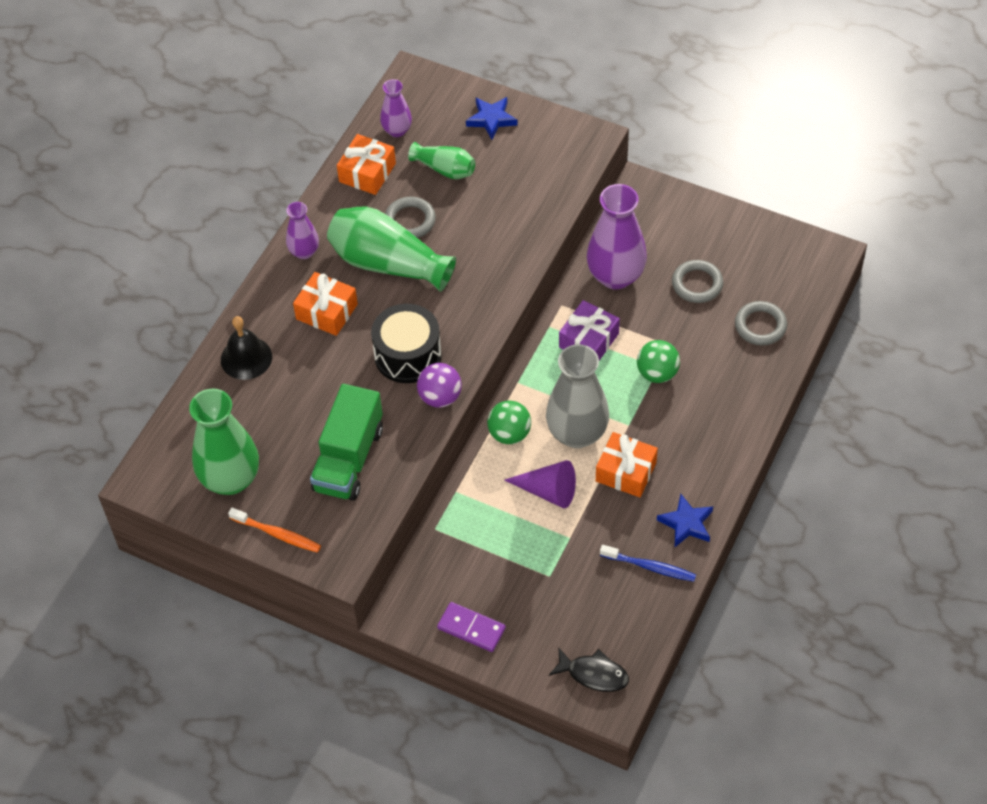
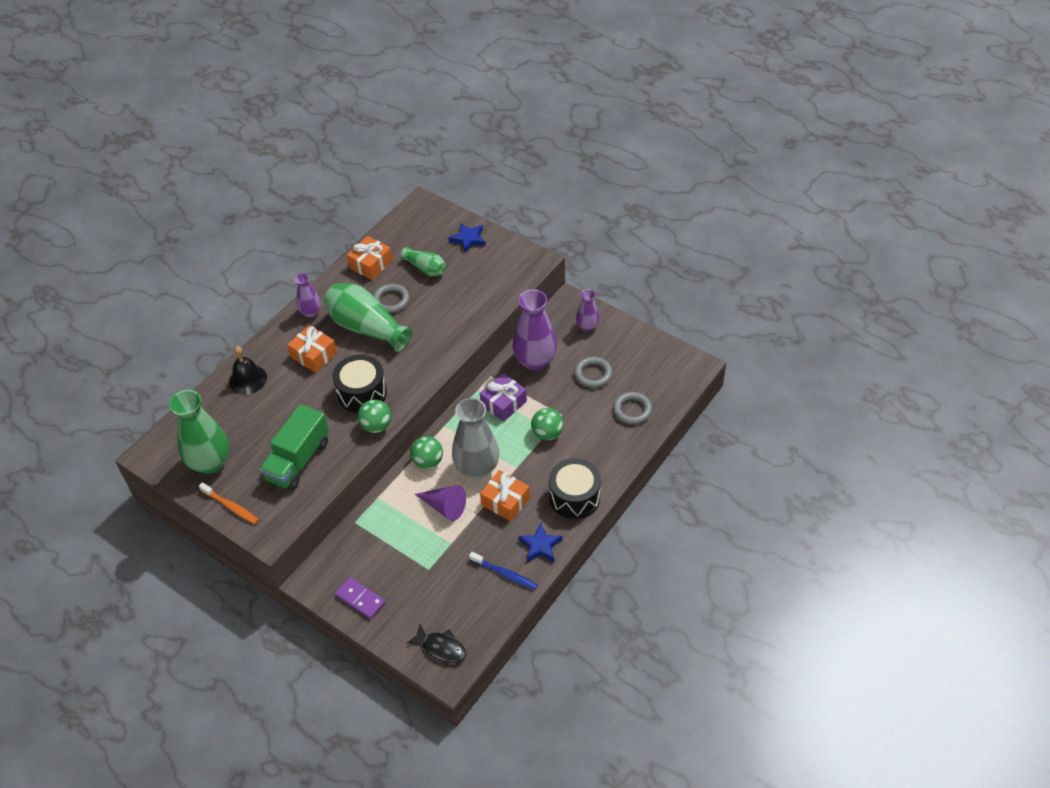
camera: 10 degrees right, 5 degrees down
purple vase [380,79,412,137] -> purple vase moved to [576,289,599,332]
purple ball [417,363,462,408] -> green ball [358,400,391,433]
none -> black drum [549,458,601,519]

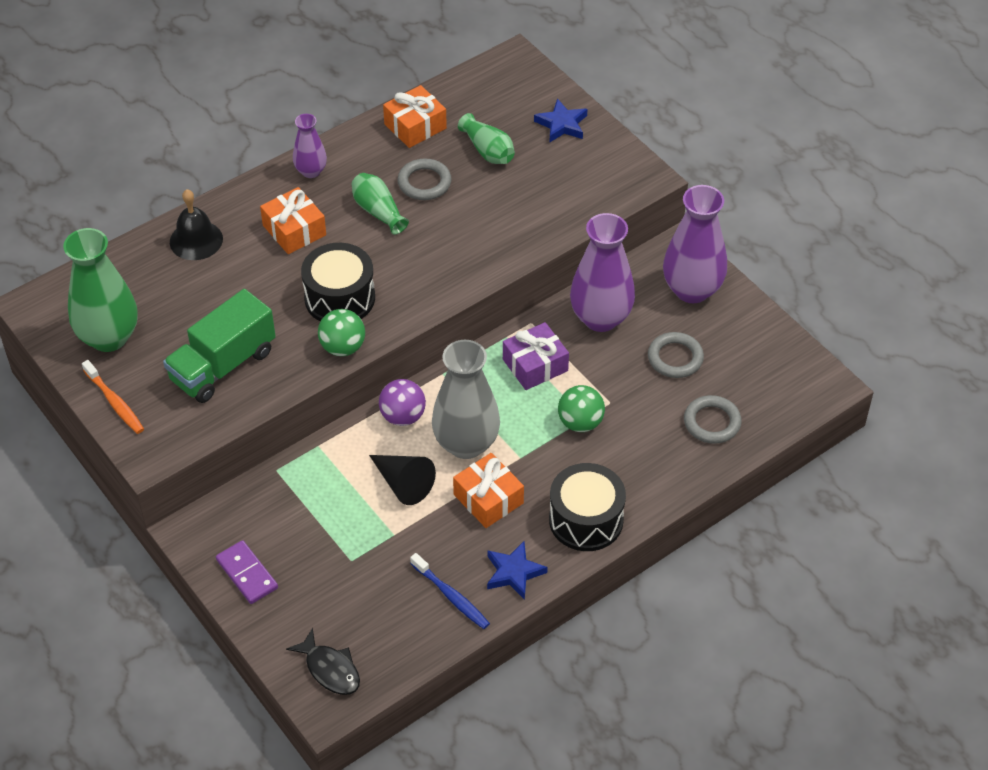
camera: 15 degrees right, 0 degrees up
green vase [324,283,412,352] -> green vase [352,173,409,235], size x0.54
green ball [410,436,443,469] -> purple ball [379,379,426,426]
purple cone [415,485,466,521] -> black cone [369,455,436,505]
purple vase [576,289,599,332] -> purple vase [663,185,727,303], size x1.85

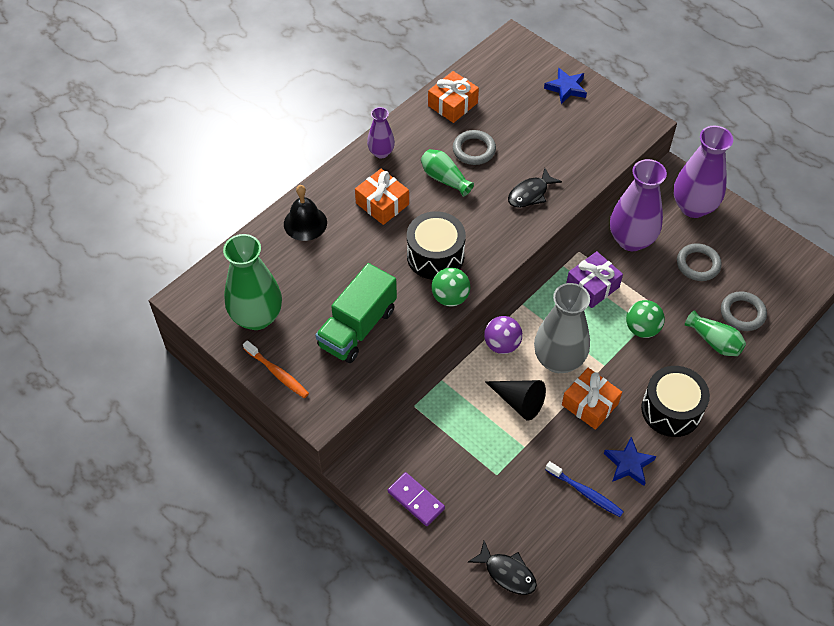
camera: 10 degrees left, 5 degrees up
green vase [458,113,515,164] -> green vase moved to [685,310,746,356]
none -> black fish [508,168,562,208]

